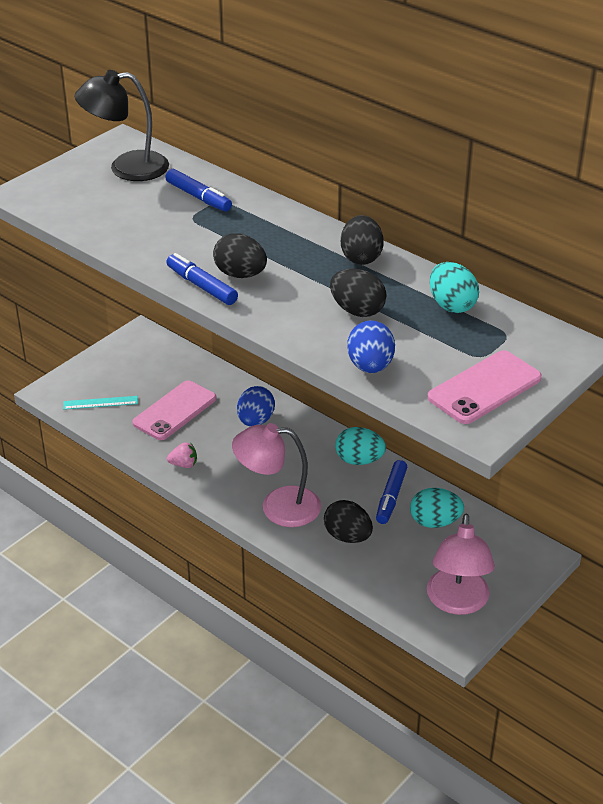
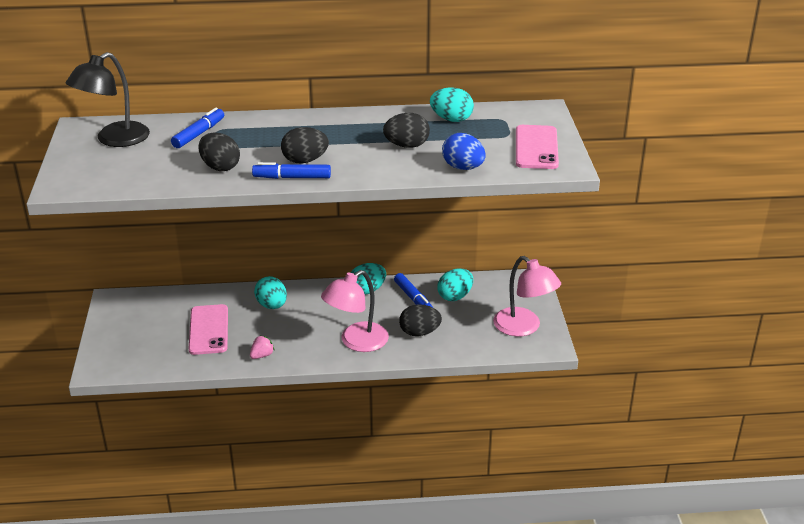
camera: 45 degrees left, 5 degrees down
turquoise ruler [63,396,138,410] -> none
blue marker [165,169,232,212] -> blue marker turned 60 degrees counterclockwise [171,107,224,148]
blue egg [237,386,275,427] -> turquoise egg [254,276,287,309]
black egg [341,215,384,265] -> black egg moved to [198,133,240,171]

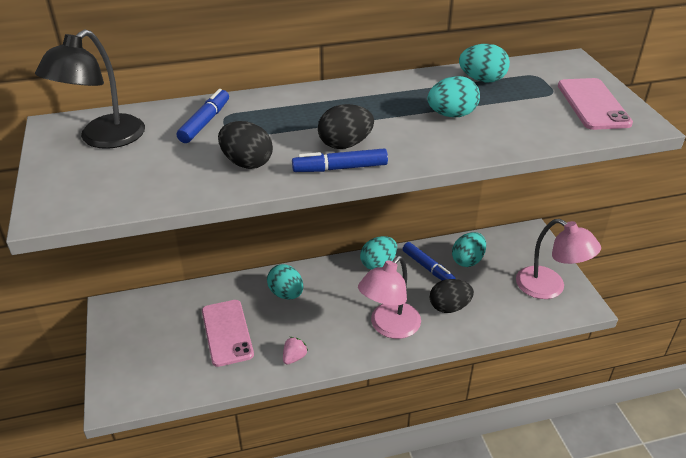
camera: 10 degrees left, 5 degrees up
black egg [383,113,430,148] -> turquoise egg [427,76,480,118]
blue egg [442,133,486,170] -> none

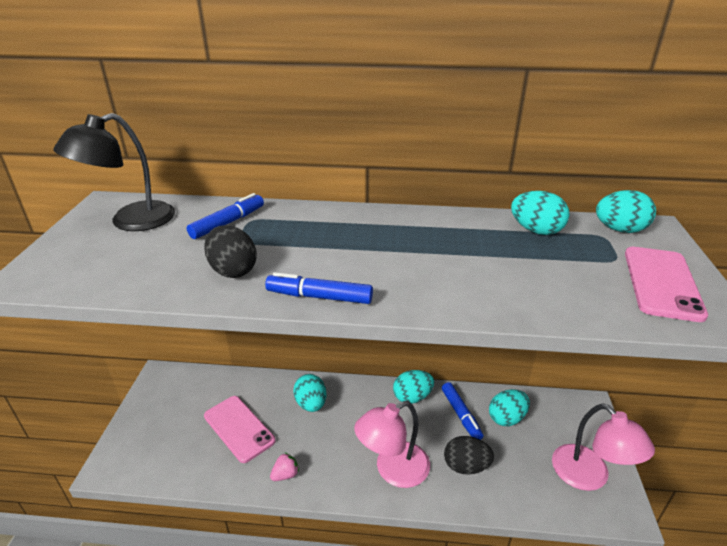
camera: 20 degrees right, 5 degrees down
pink phone [202,300,254,367] -> pink phone turned 45 degrees counterclockwise [204,396,276,463]
black egg [318,104,374,149] -> none
turquoise egg [427,76,480,118] -> turquoise egg moved to [596,190,656,233]

